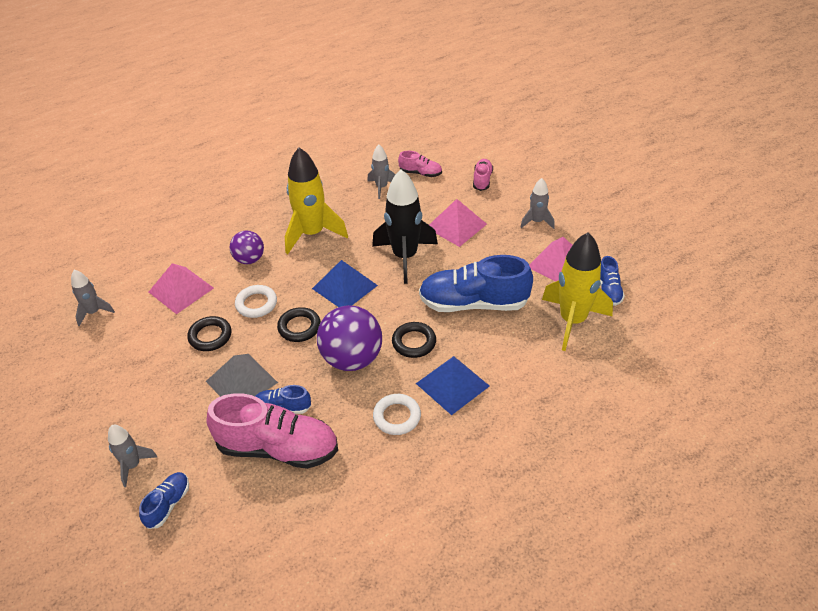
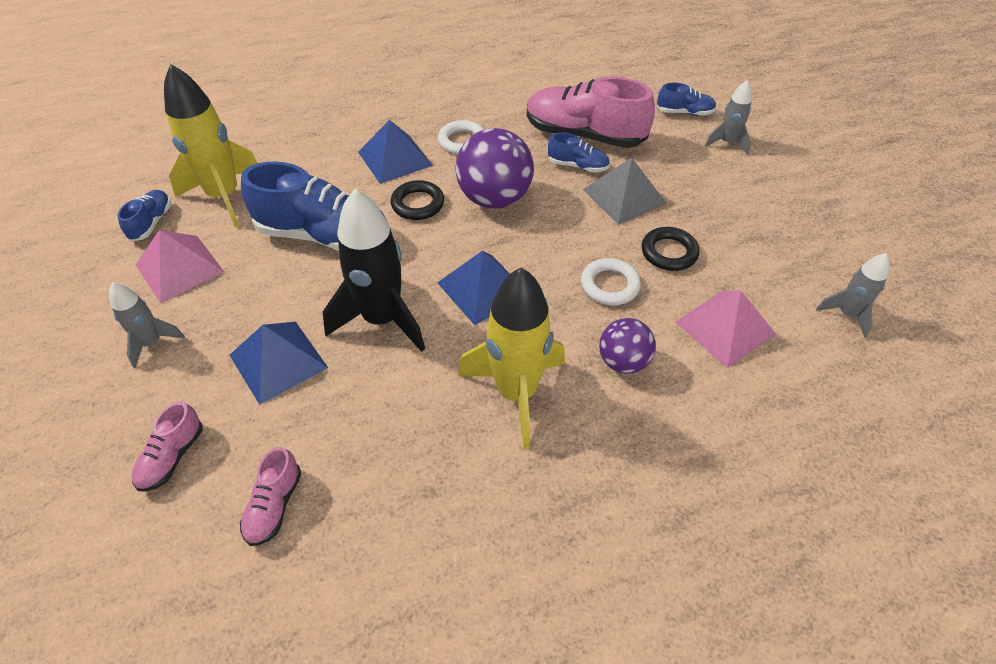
camera: 170 degrees left, 5 degrees up
blue shoe [139,472,189,529] -> blue shoe turned 120 degrees counterclockwise [657,83,716,116]
black ring [277,307,321,342] -> none
grey rocket [367,145,396,199] -> none
pink shoe [398,151,442,177] -> pink shoe turned 105 degrees counterclockwise [240,447,301,546]
pink pyramid [429,199,487,247] -> blue pyramid [230,322,328,405]

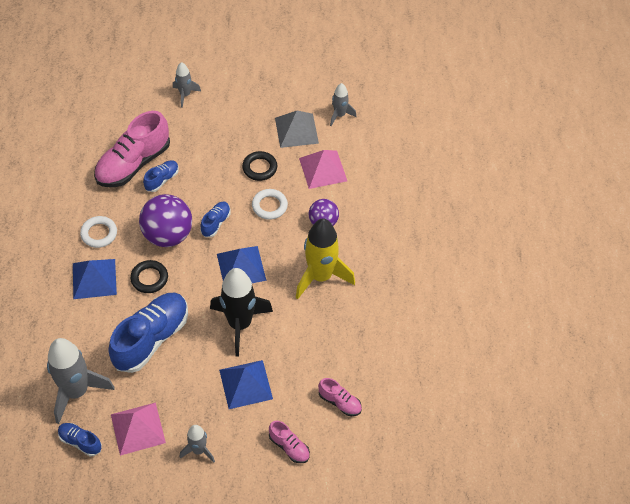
camera: 70 degrees left, 5 degrees up
yellow rocket [164,64,257,228] -> grey rocket [47,338,115,424]
grey pyramid [583,158,667,225] -> grey pyramid moved to [275,110,319,148]
blue shoe [657,83,716,116] -> blue shoe moved to [200,201,231,237]

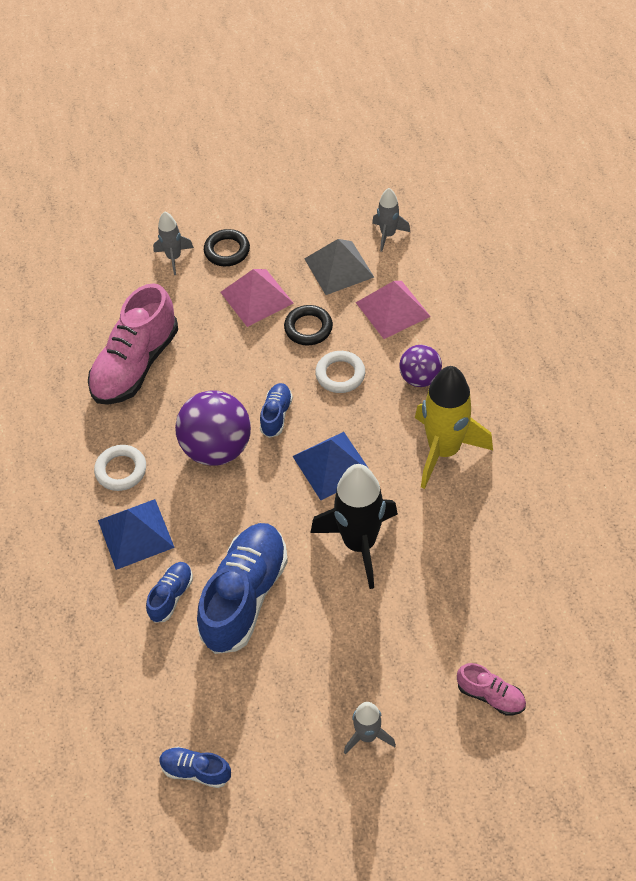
camera: 10 degrees left, 0 degrees up
grey rocket [47,338,115,424] -> none
pink pyramid [111,402,166,456] -> pink pyramid moved to [220,269,293,327]
black ring [130,260,168,293] -> black ring moved to [204,229,250,266]
blue shoe [143,160,179,192] -> blue shoe moved to [146,562,193,623]
blue pyramid [219,360,273,409] -> none
pink shoe [318,378,362,416] -> none

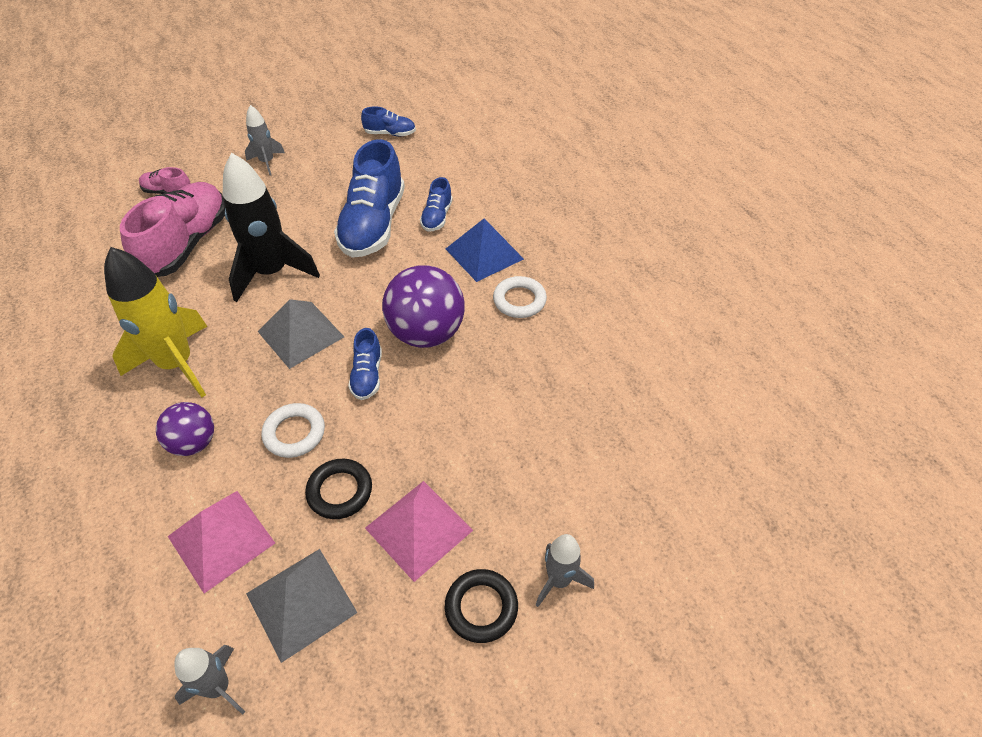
camera: 165 degrees right, 5 degrees down
pink shoe [88,283,178,405] -> pink shoe moved to [120,182,225,277]
blue pyramid [292,432,368,500] -> grey pyramid [257,299,344,369]

